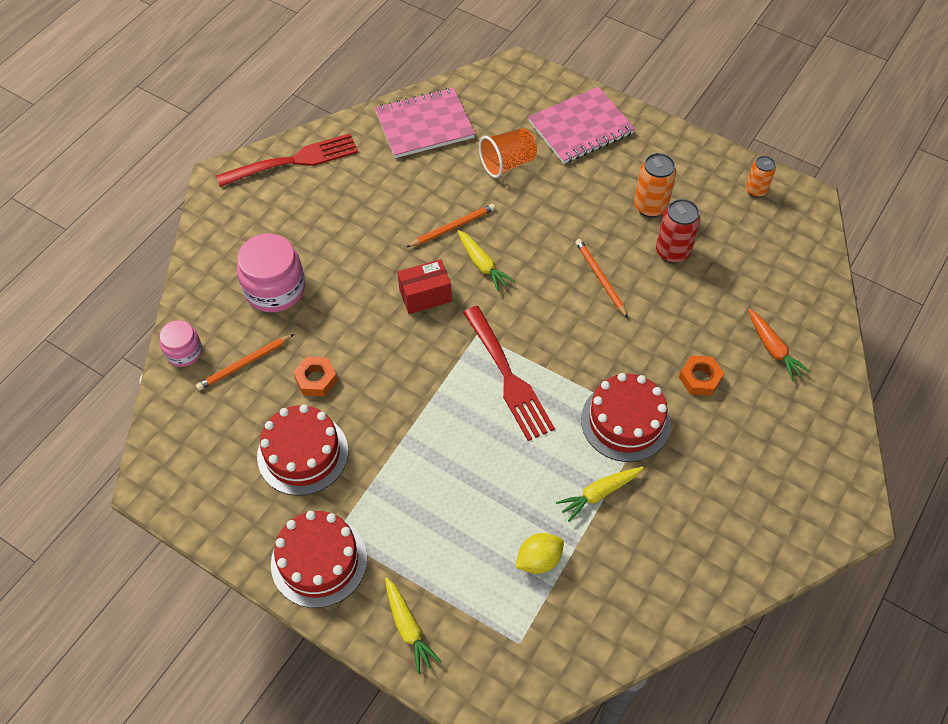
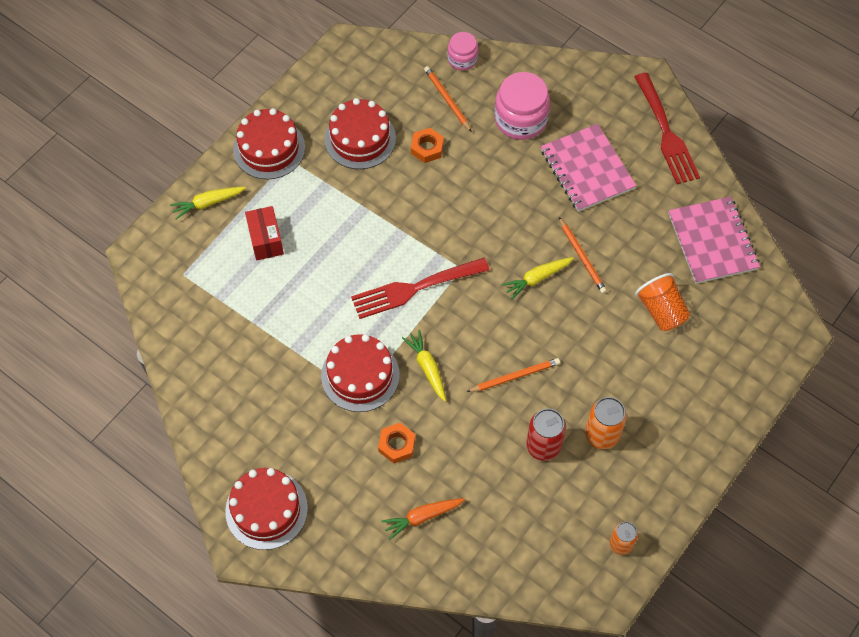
camera: 95 degrees right, 5 degrees up
red box [397,259,452,314] -> red box moved to [245,206,284,260]
yellow lemon [516,533,564,574] -> none
pink notebook [528,87,635,164] -> pink notebook moved to [541,124,636,212]
yellow carrot [556,467,643,522] -> yellow carrot moved to [402,330,446,402]
none -> red cake [225,468,308,550]

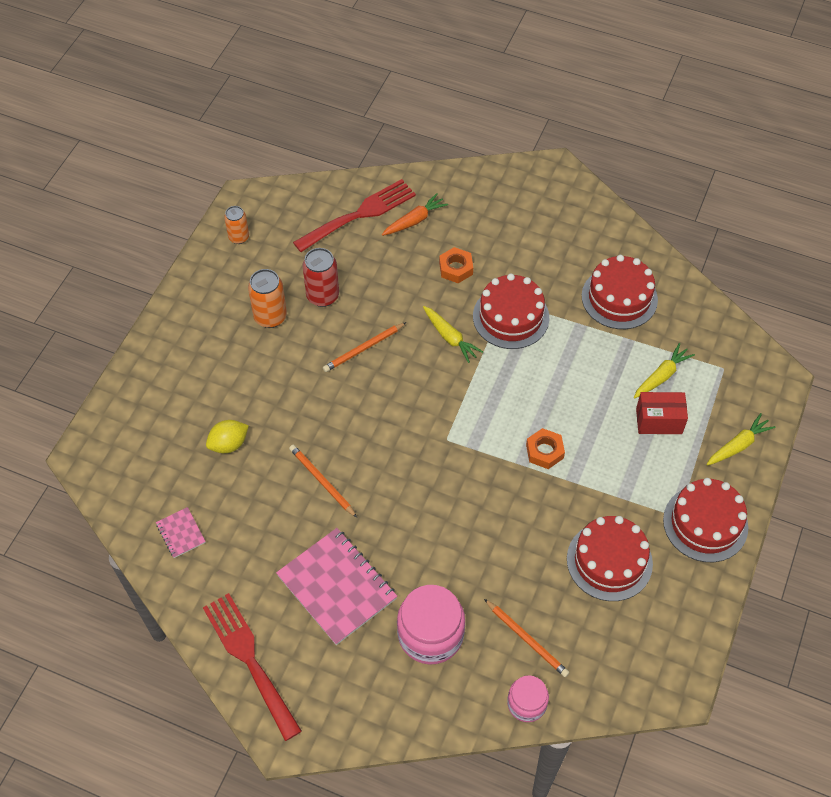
camera: 165 degrees right, 5 degrees down
red cake [225,468,308,550] -> red cake moved to [582,255,658,329]
red box [245,206,284,260] -> red box turned 60 degrees counterclockwise [636,392,688,434]
red fork [351,258,490,319] -> red fork moved to [293,179,416,252]
orange nut [411,128,444,163] -> orange nut moved to [526,428,565,469]
yellow carrot [502,257,574,300] -> yellow carrot moved to [634,343,695,398]
orange cup [635,273,690,331] -> yellow lemon [206,420,249,453]
pink notebook [668,196,760,284] -> pink notebook [156,507,206,558], size x0.46

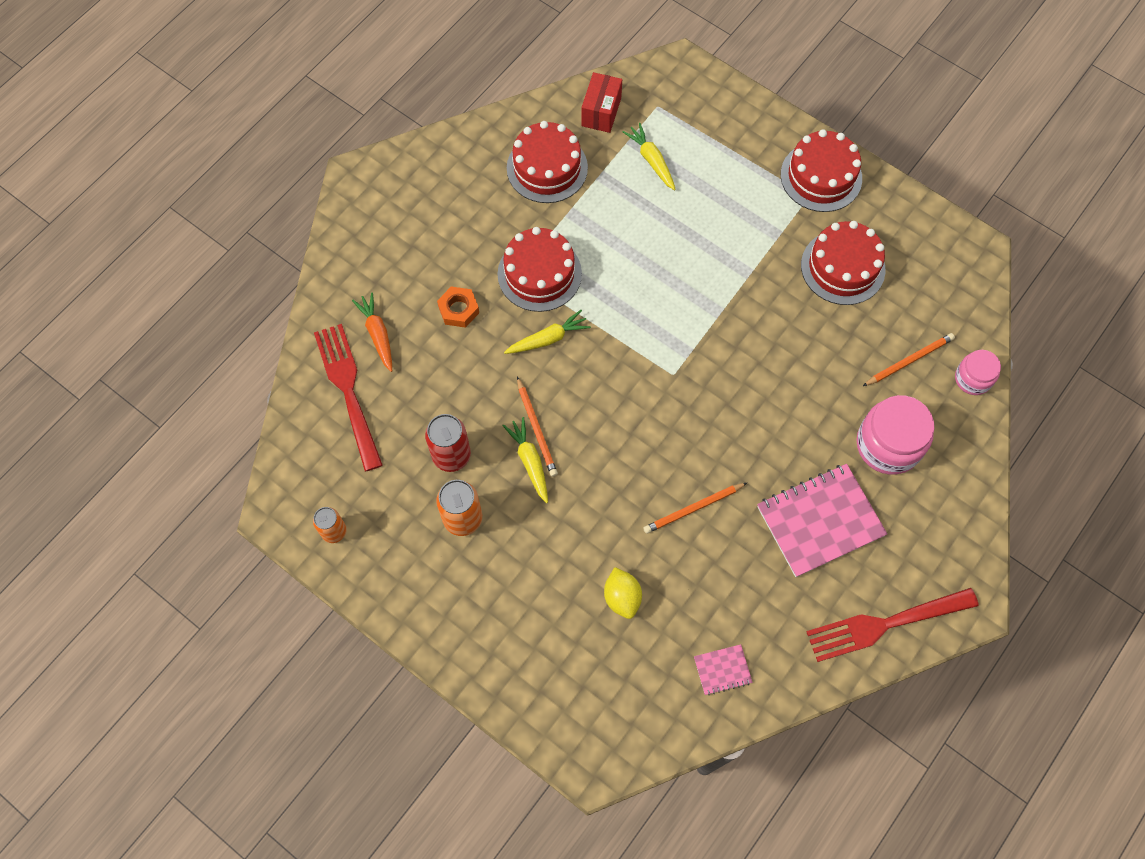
camera: 75 degrees left, 10 degrees up
orange nut [526,428,565,469] -> none
red box [636,392,688,434] -> red box moved to [581,72,622,133]
yellow carrot [706,413,776,466] -> yellow carrot moved to [503,417,548,503]

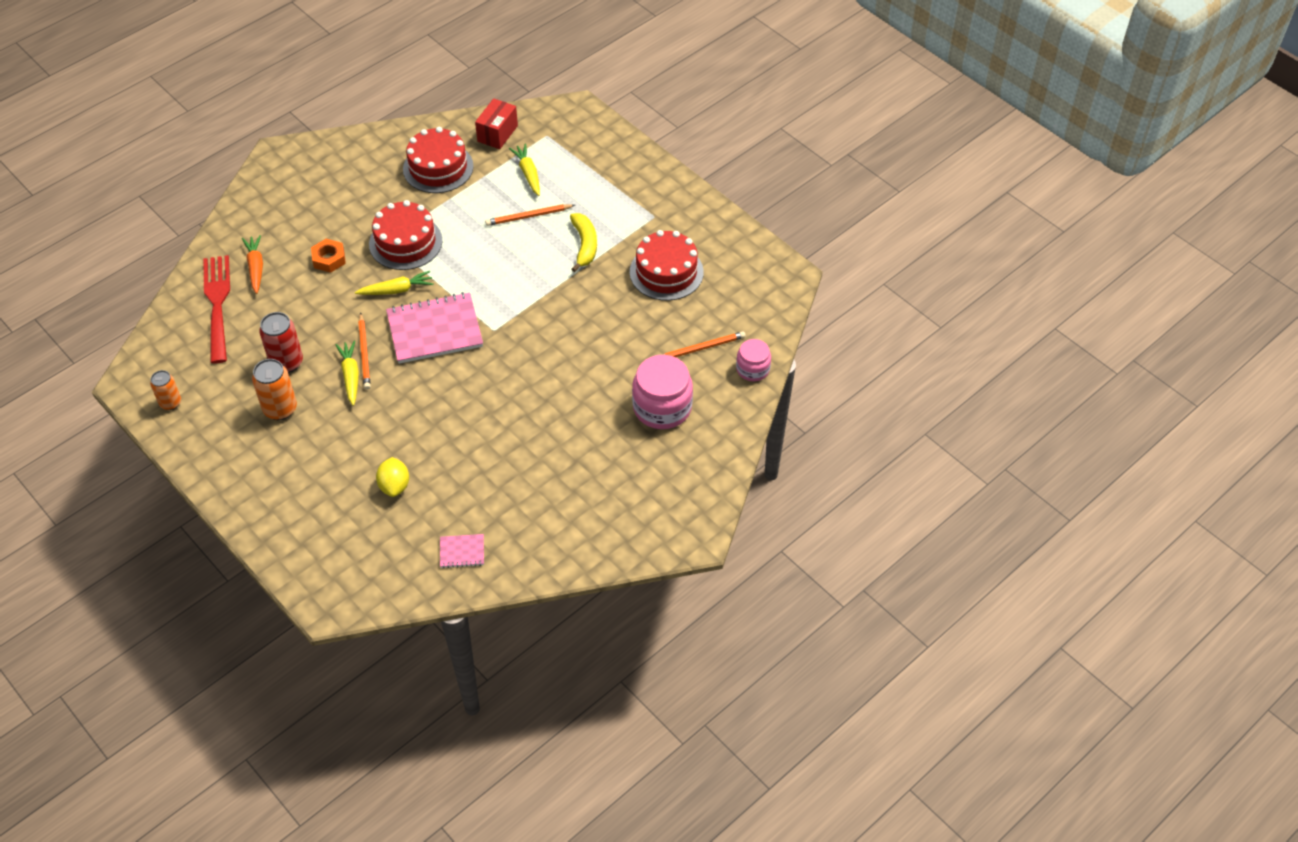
camera: 10 degrees right, 15 degrees down
orange pencil [643,483,747,534] -> orange pencil moved to [485,204,575,226]
pink notebook [757,464,887,577] -> pink notebook moved to [386,292,483,364]
red cake [781,129,862,212] -> none
red fork [806,588,979,662] -> none
none -> yellow banana [570,213,597,272]

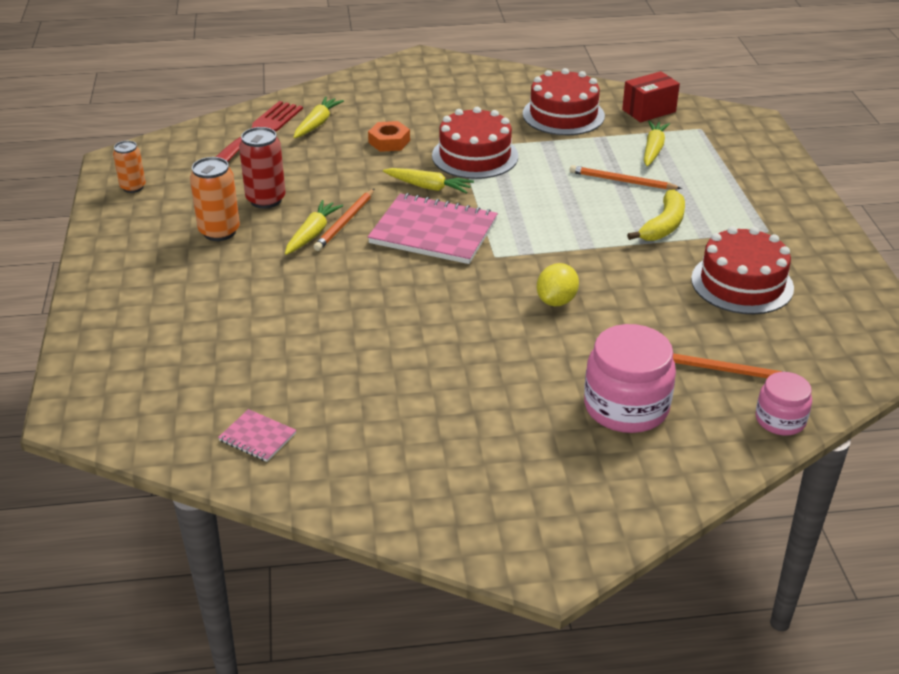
camera: 35 degrees right, 15 degrees down
orange carrot [242,235,263,294] -> yellow carrot [293,97,344,138]
yellow lemon [376,457,409,497] -> yellow lemon moved to [537,263,579,306]

